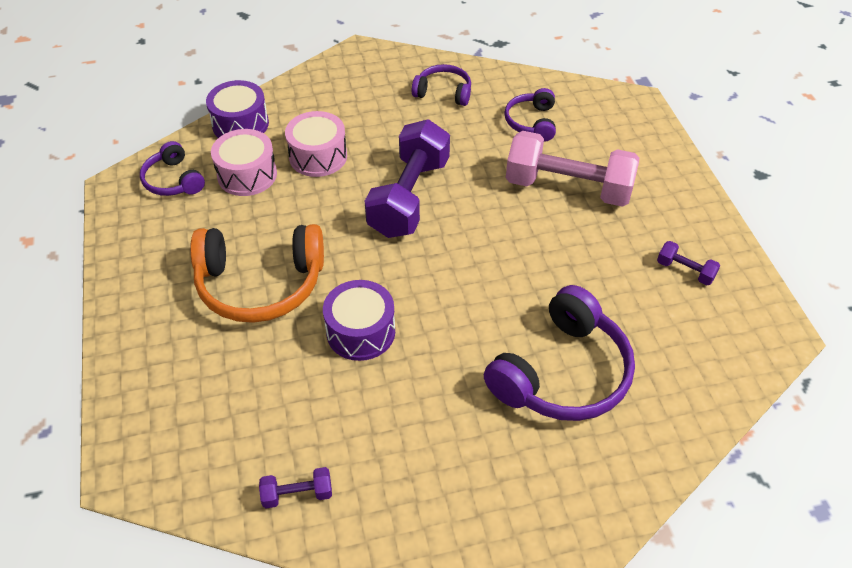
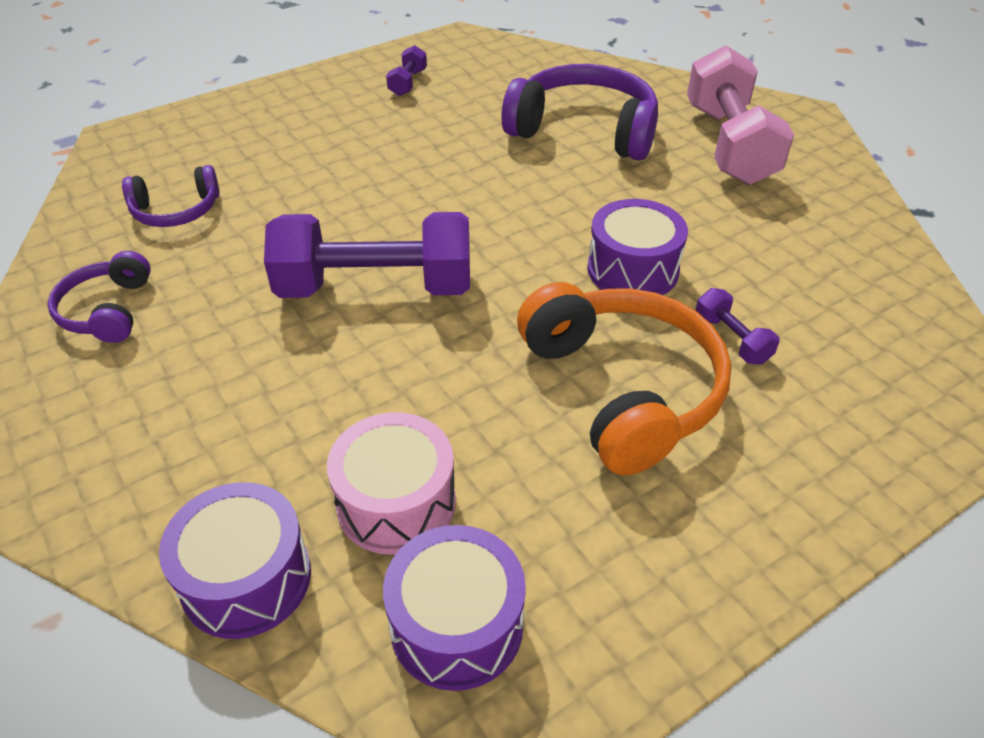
camera: 110 degrees left, 5 degrees down
purple headphones [140,141,205,196] -> purple drum [383,525,526,691]
purple dumbbell [259,467,332,508] -> purple dumbbell moved to [695,288,780,365]
pink drum [285,111,347,177] -> none
pink dumbbell [506,131,639,207] -> pink dumbbell moved to [687,45,794,185]

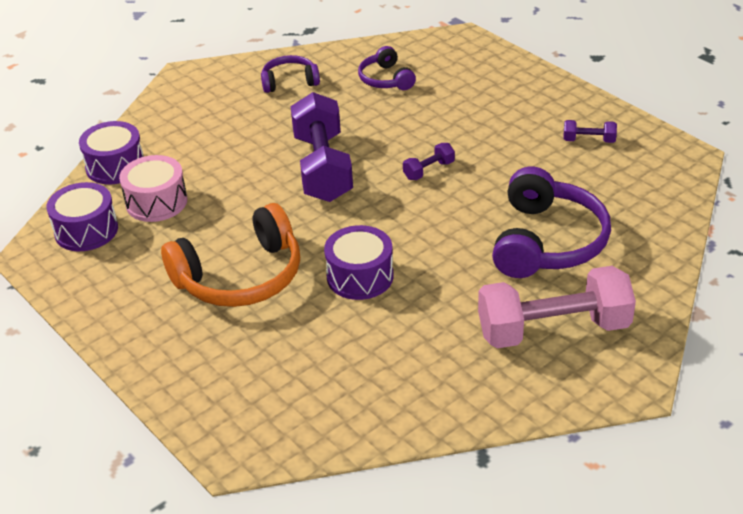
camera: 85 degrees right, 5 degrees down
purple dumbbell [695,288,780,365] -> purple dumbbell moved to [403,143,455,180]

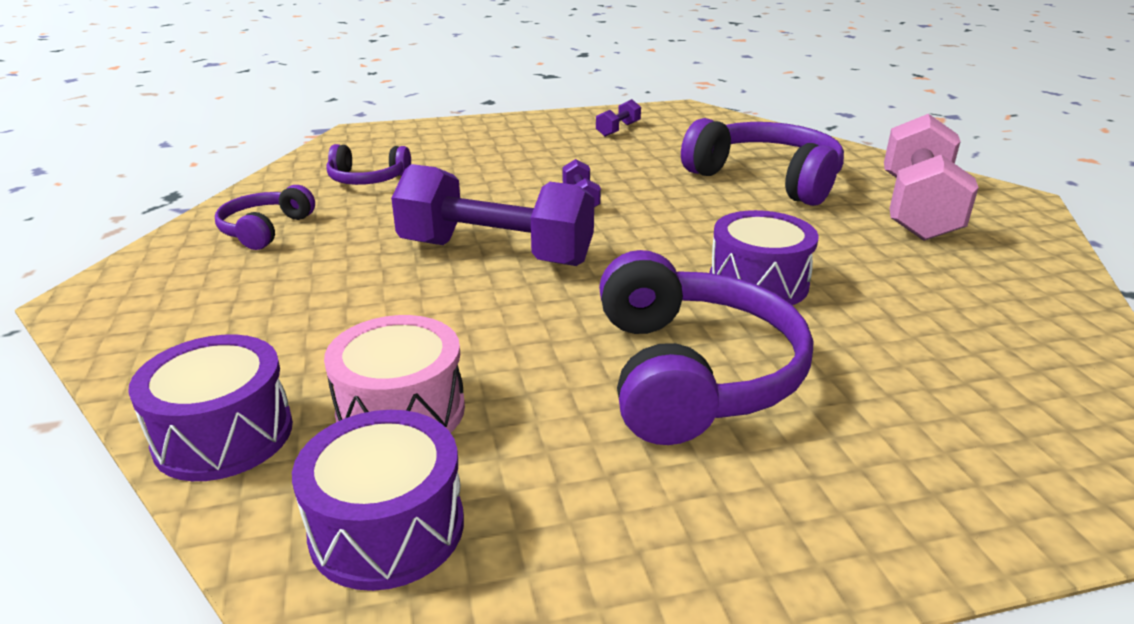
camera: 65 degrees left, 10 degrees down
orange headphones [161,203,300,307] -> purple headphones [599,250,813,445]

